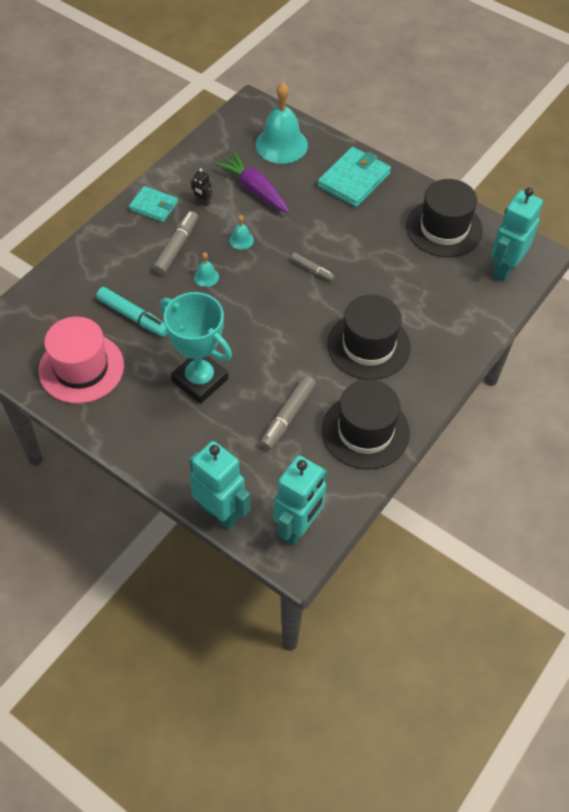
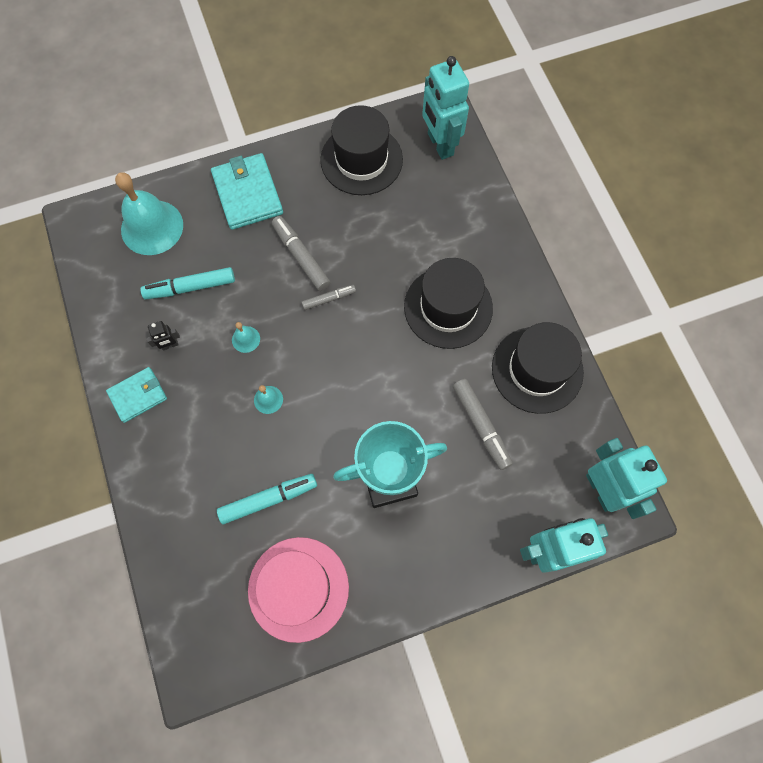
camera: 55 degrees left, 15 degrees up
grey marker [153,211,198,275] -> grey marker moved to [272,216,331,291]
purple carrot [214,151,289,213] -> turquoise marker [140,267,235,299]

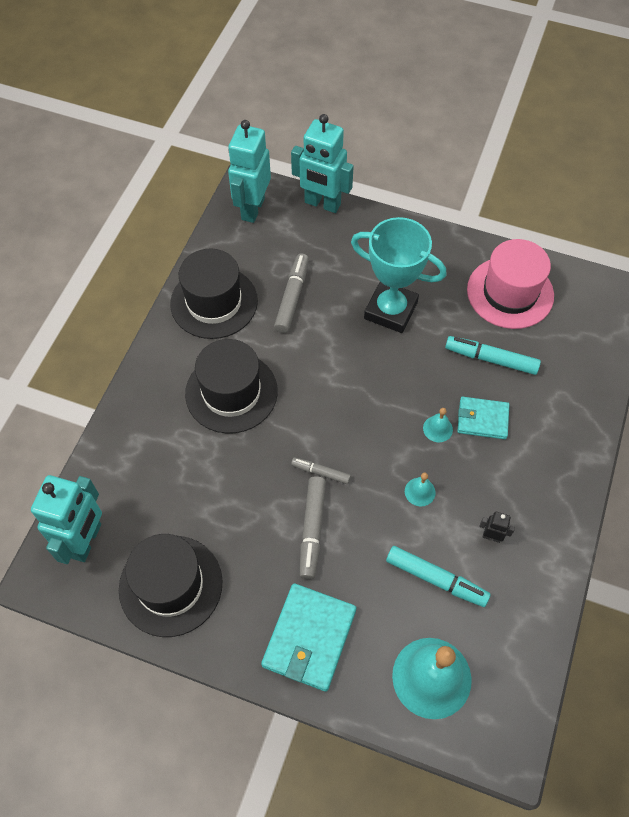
camera: 140 degrees left, 10 degrees down
turquoise wallet [106,367,167,423] -> turquoise wallet moved to [457,397,509,439]

